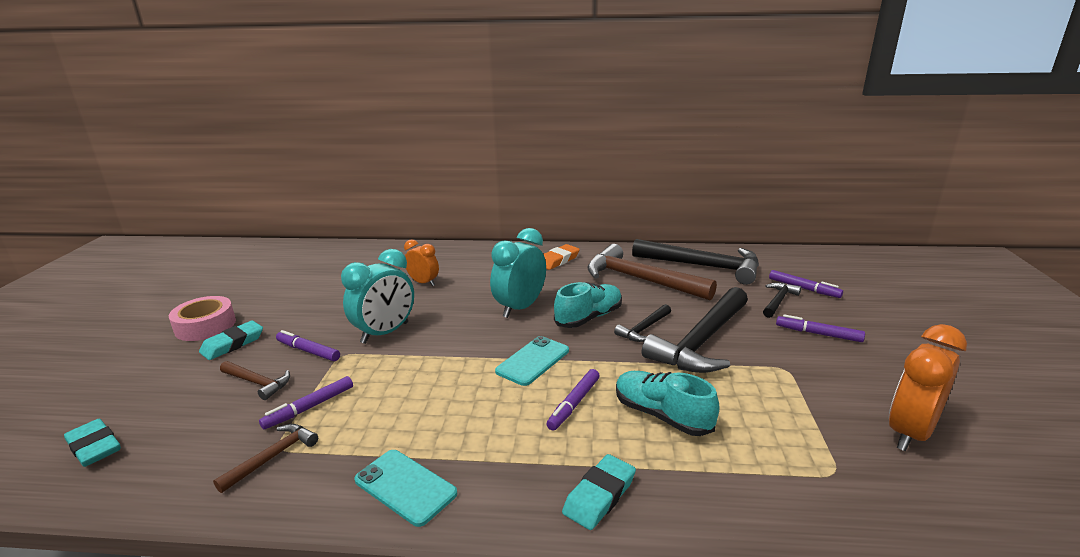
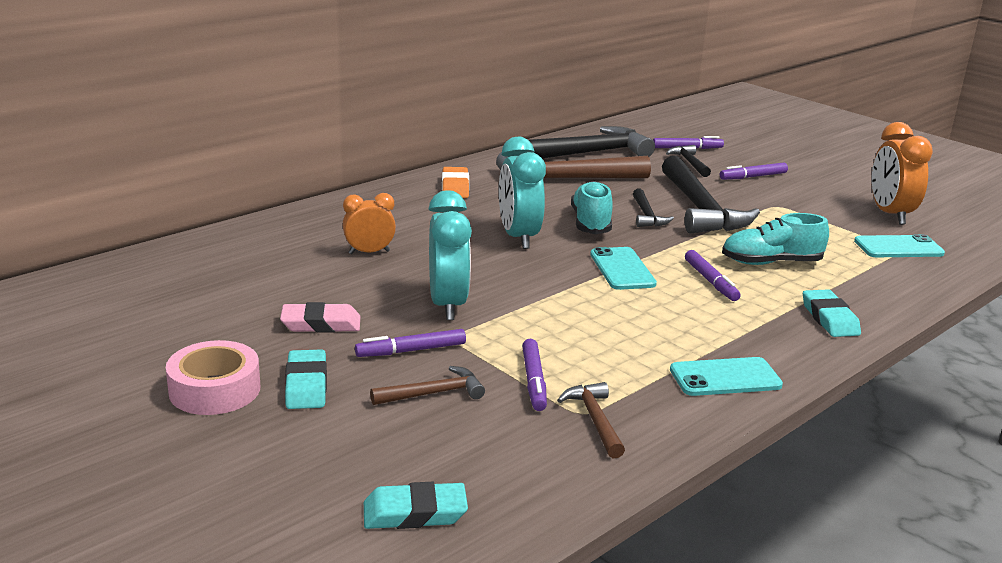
camera: 50 degrees left, 0 degrees up
none -> pink eraser [280,302,360,333]
none -> turquoise phone [854,234,945,257]

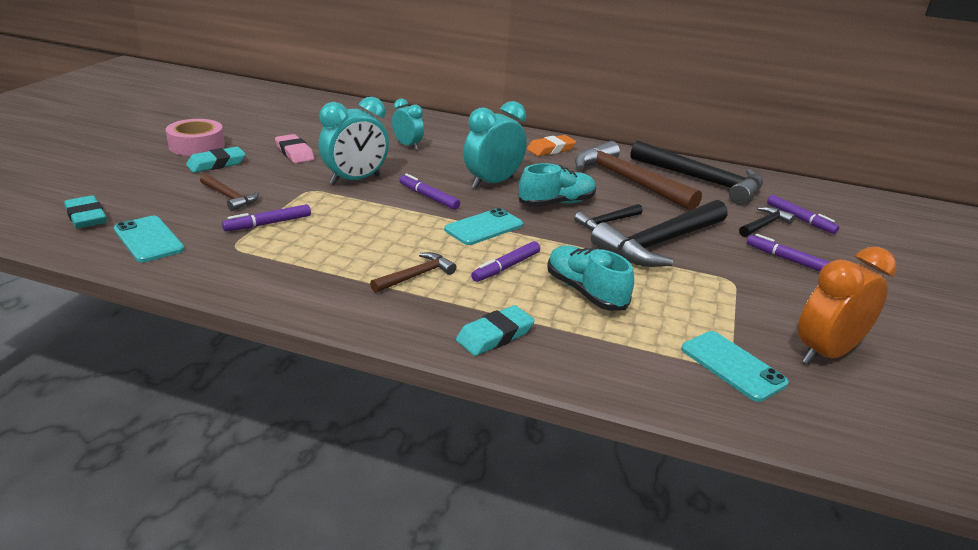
camera: 60 degrees right, 5 degrees up
orange clock [343,193,396,254] -> turquoise clock [392,98,424,150]
purple marker [355,329,466,357] -> purple marker moved to [399,173,460,210]
brown hammer [557,382,625,458] -> brown hammer moved to [370,252,456,293]
turquoise phone [670,357,783,396] -> turquoise phone moved to [114,216,185,262]

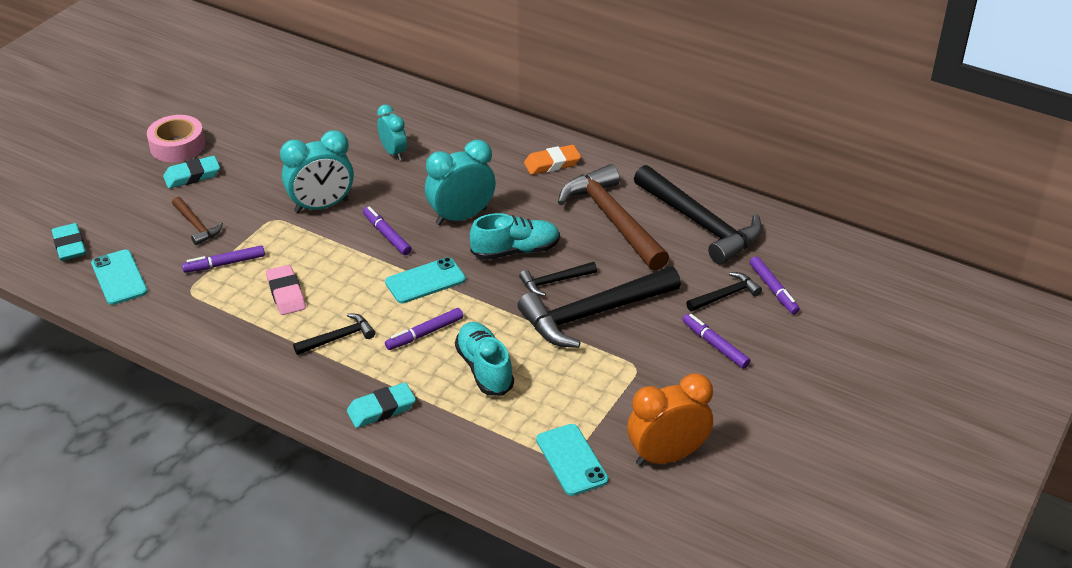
camera: 15 degrees right, 10 degrees up
pink eraser [275,134,315,163] -> pink eraser moved to [266,265,306,315]
brown hammer [370,252,456,293] -> black hammer [293,313,375,355]

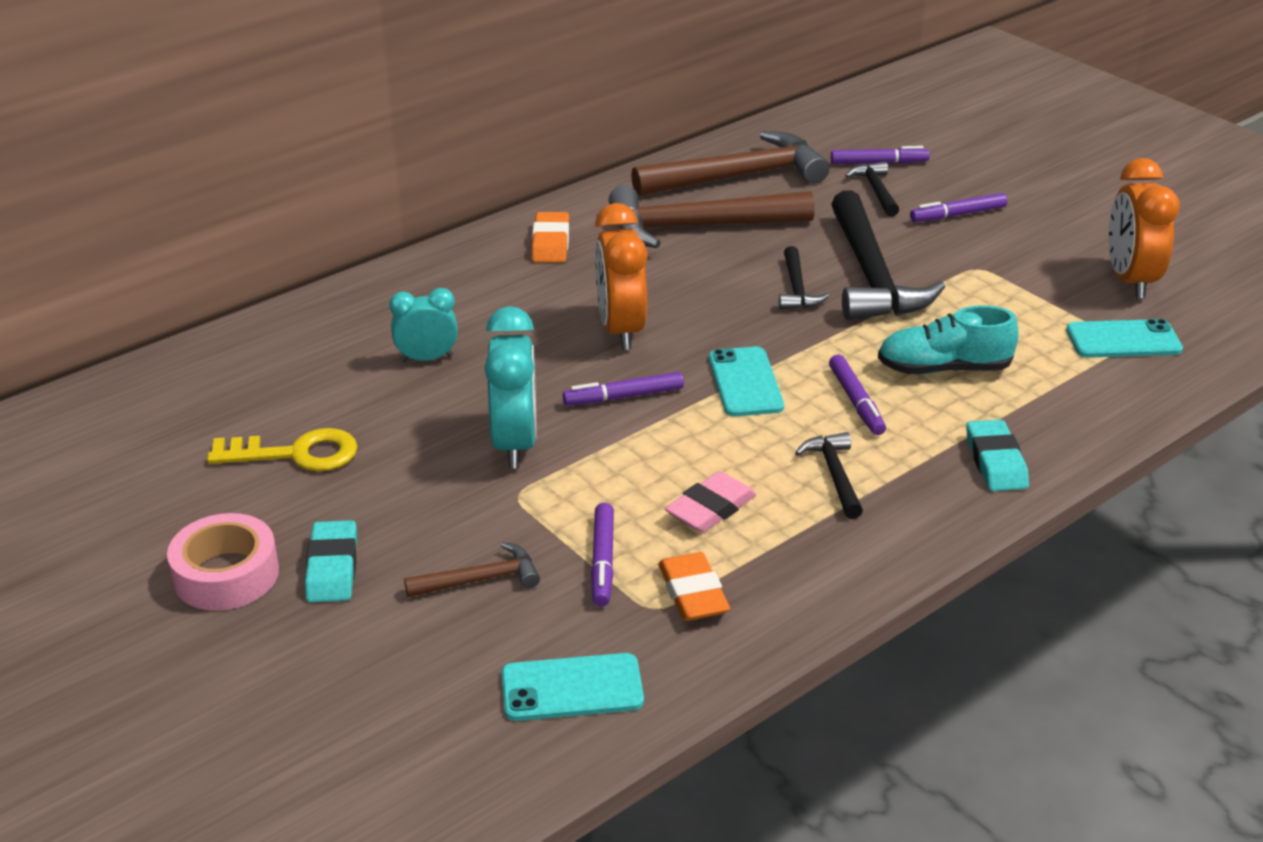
camera: 70 degrees left, 5 degrees down
turquoise eraser [52,223,86,261] -> none
pink eraser [266,265,306,315] -> pink eraser turned 45 degrees counterclockwise [665,471,757,533]
turquoise clock [425,140,496,225] -> orange clock [595,203,648,350]
turquoise shoe [470,213,560,260] -> none
black hammer [634,165,762,265] -> brown hammer [631,131,830,196]
none -> yellow key [207,428,358,471]
none -> orange eraser [658,552,730,621]

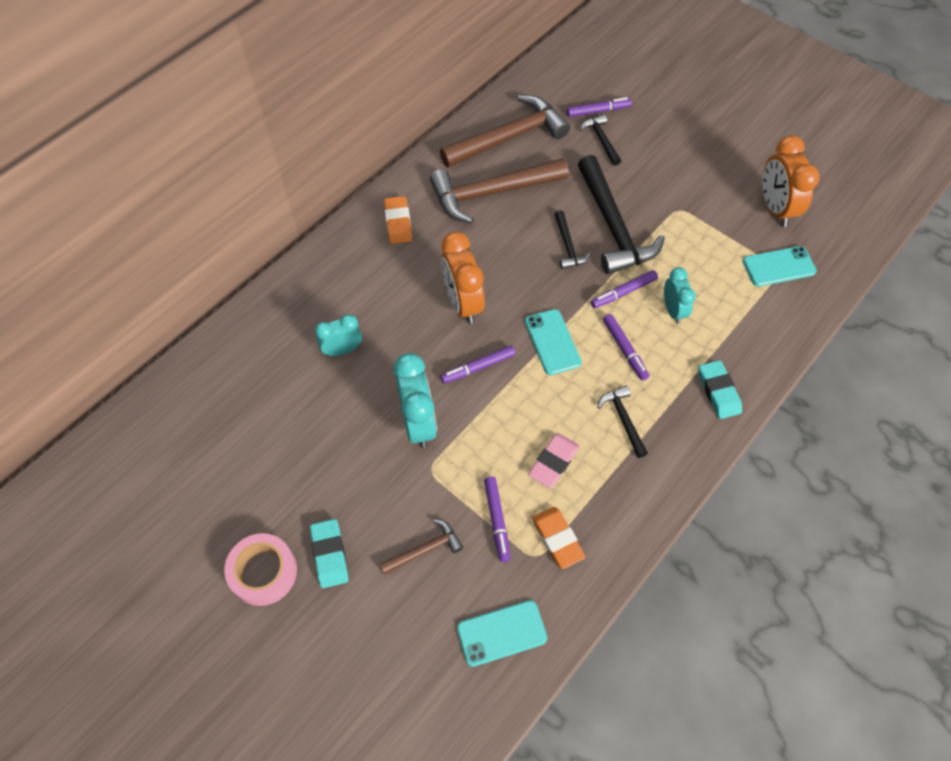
camera: 10 degrees left, 25 degrees up
yellow key [207,428,358,471] -> none
turquoise shoe [878,305,1018,374] -> turquoise clock [664,267,696,324]
purple marker [910,193,1008,222] -> purple marker moved to [591,270,658,308]

